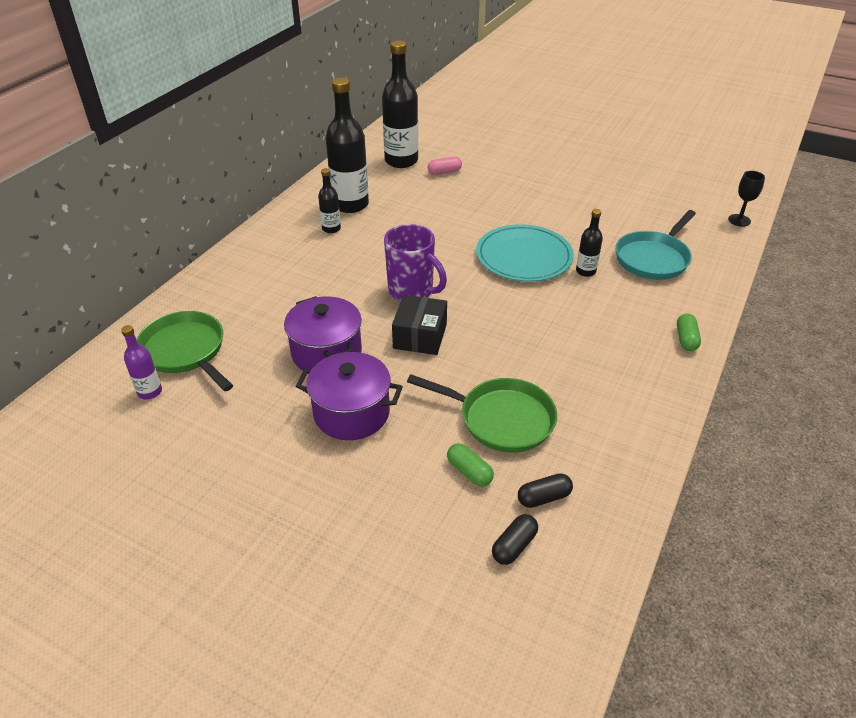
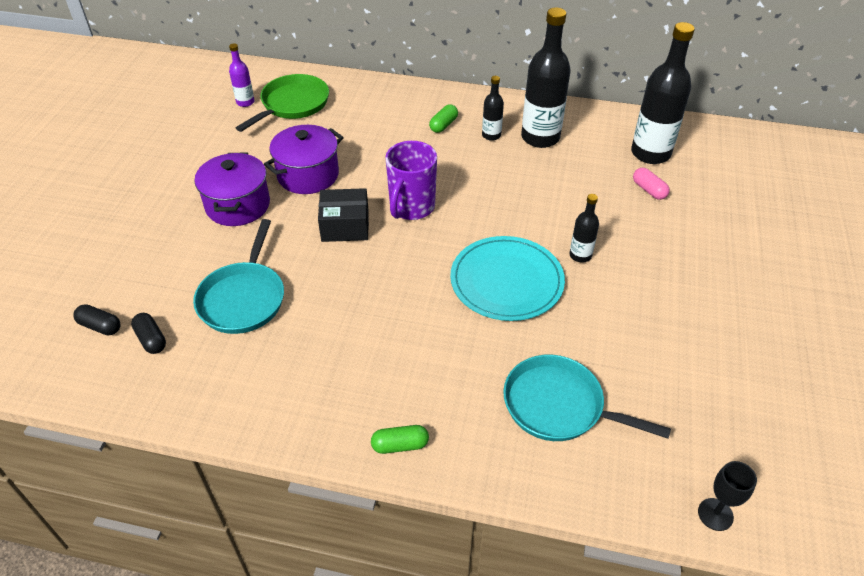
camera: 75 degrees right, 5 degrees up
green pan [407,374,557,453] -> turquoise pan [193,219,284,334]
green capsule [447,443,494,487] -> green capsule moved to [429,104,458,133]
black bottle [576,209,603,277] -> black bottle moved to [569,194,599,263]

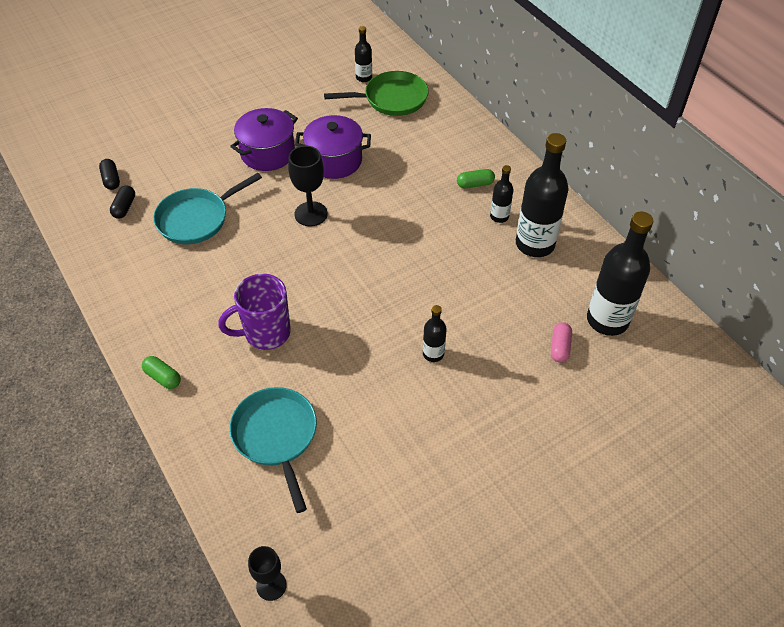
camera: 45 degrees right, 5 degrees up
purple bottle [229,43,255,107] -> black bottle [355,26,372,82]
black box [318,188,369,242] -> black goblet [288,146,328,226]
purple mug [385,141,437,220] -> purple mug moved to [218,274,291,350]
turquoise plate [450,236,565,321] -> none

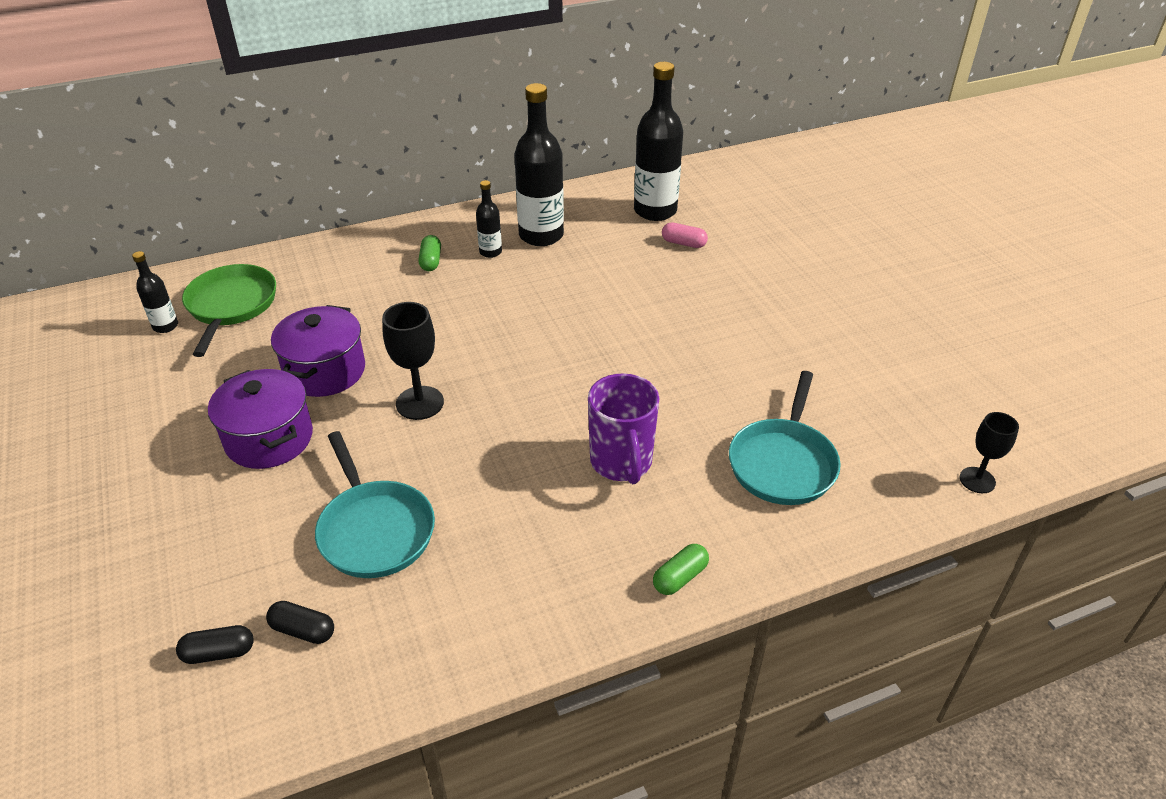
camera: 80 degrees left, 10 degrees down
turquoise pan [230,387,317,513] -> turquoise pan turned 60 degrees counterclockwise [729,371,841,505]
black bottle [423,305,447,362] -> none

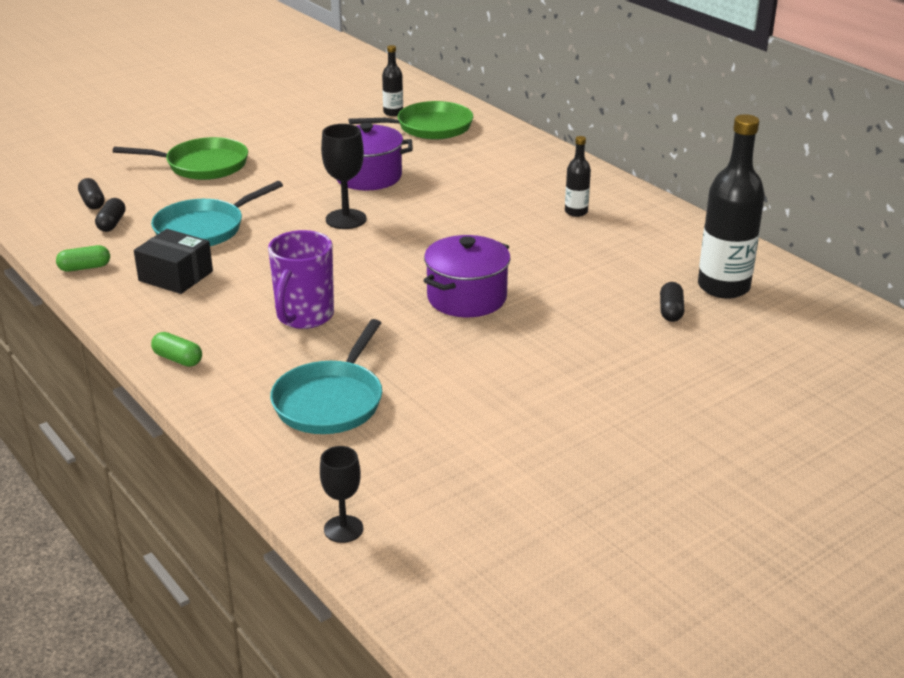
camera: 75 degrees right, 10 degrees down
purple pot [208,369,313,469] -> purple pot moved to [423,235,511,317]
green capsule [419,235,441,271] -> green capsule moved to [56,245,110,271]
black bottle [514,83,564,246] -> none
purple mug [588,373,660,484] -> purple mug turned 45 degrees counterclockwise [268,230,334,329]
pink capsule [662,222,708,248] -> black capsule [660,282,684,322]
turquoise pan [729,371,841,505] -> turquoise pan turned 75 degrees counterclockwise [270,319,382,434]
none -> green pan [113,137,248,180]
none -> black box [134,229,213,294]

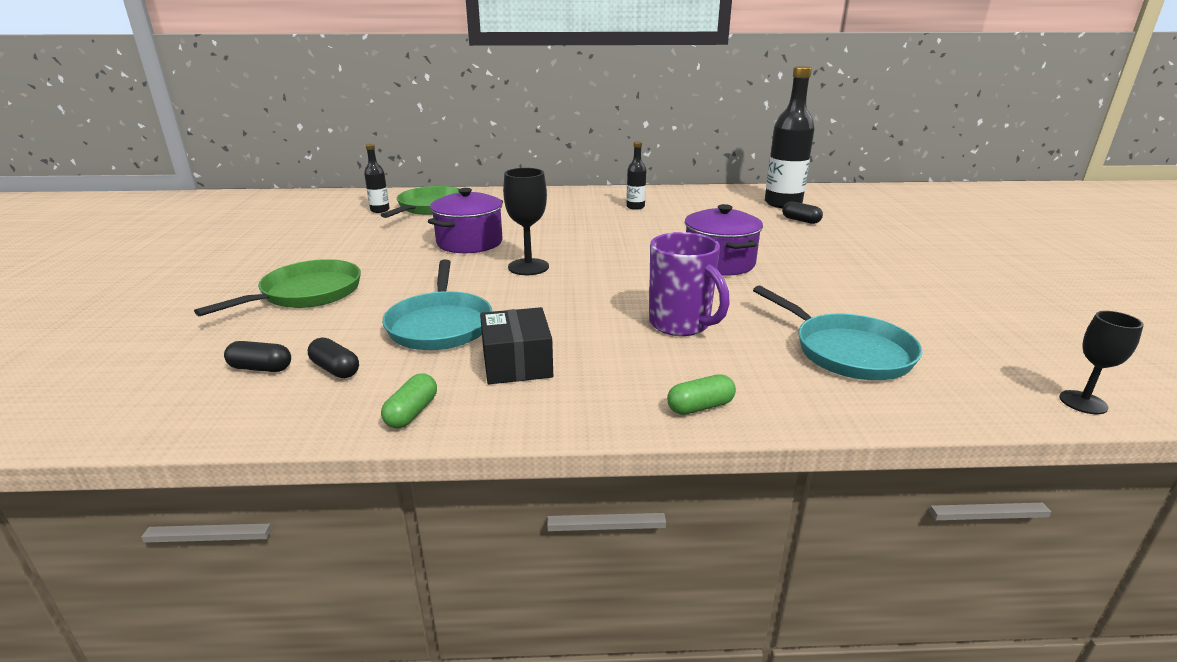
camera: 55 degrees left, 5 degrees down
black box [134,229,213,294] -> black box turned 75 degrees counterclockwise [480,307,553,384]

